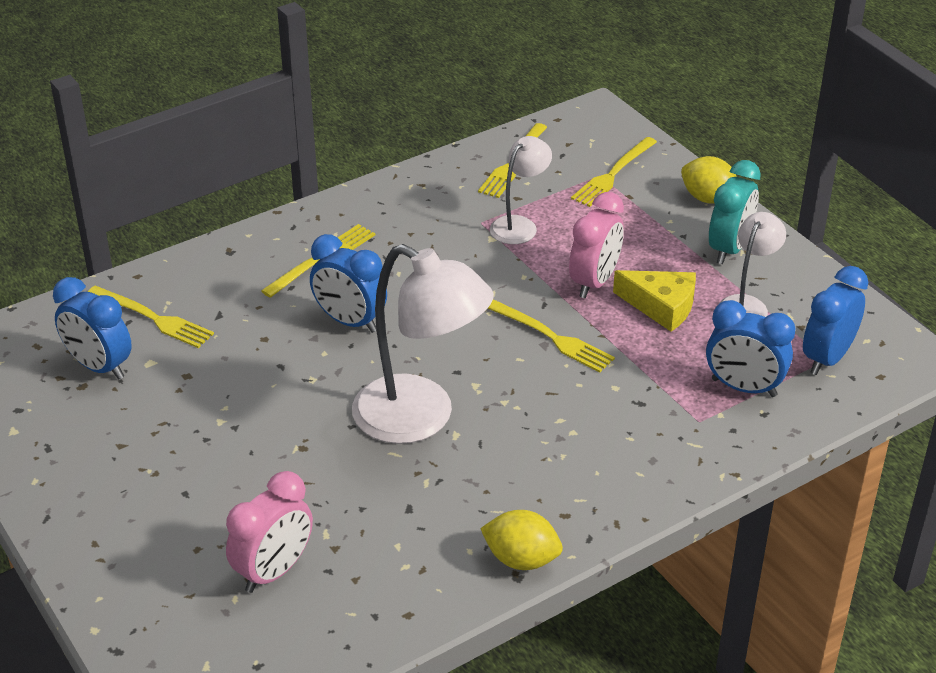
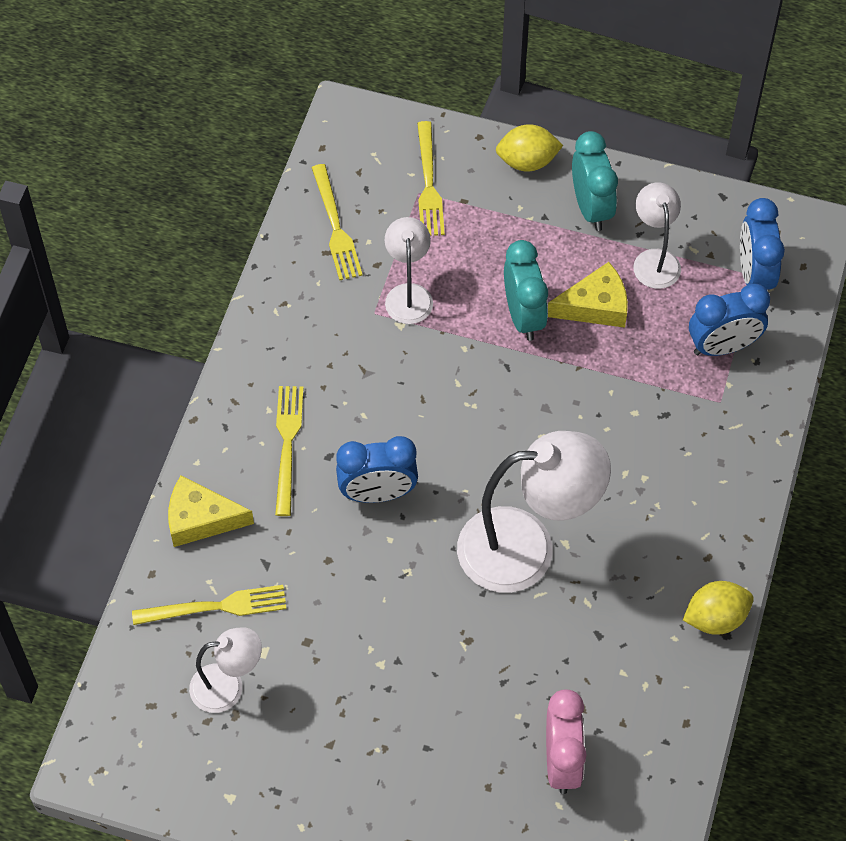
camera: 40 degrees left, 20 degrees up
blue clock [53,277,132,380] -> white lamp [189,627,262,713]
yellow fork [487,299,615,373] -> none
pink clock [569,192,624,298] -> turquoise clock [504,240,548,341]
none -> yellow cheese [168,475,254,547]

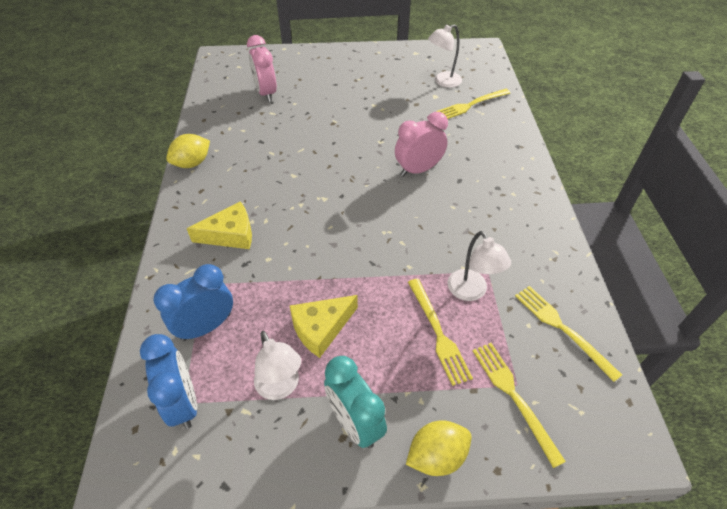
camera: 160 degrees right, 10 degrees down
yellow cheese [168,475,254,547] -> yellow cheese moved to [186,201,252,249]
yellow fork [275,386,304,516] -> yellow fork moved to [408,279,473,386]
blue clock [336,436,418,503] -> pink clock [395,112,448,177]
white lamp [457,431,611,593] -> none
turquoise clock [504,240,548,341] -> none

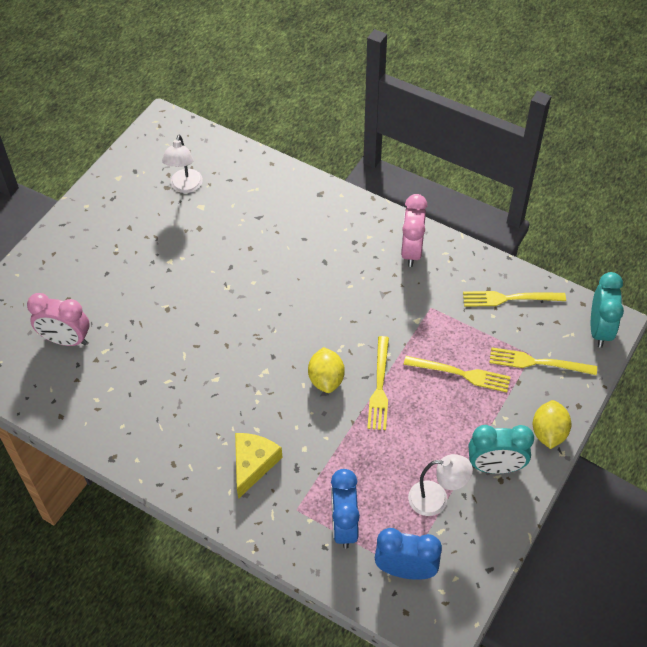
camera: 55 degrees left, 5 degrees up
yellow lemon [166,134,210,168] -> yellow lemon moved to [308,347,345,393]
yellow cheese [290,295,358,358] -> none
pink clock [395,112,448,177] -> pink clock moved to [401,194,427,267]
yellow fork [436,89,510,119] -> yellow fork moved to [367,336,389,430]
white lamp [447,231,511,301] -> none
none -> turquoise clock [591,272,624,347]

